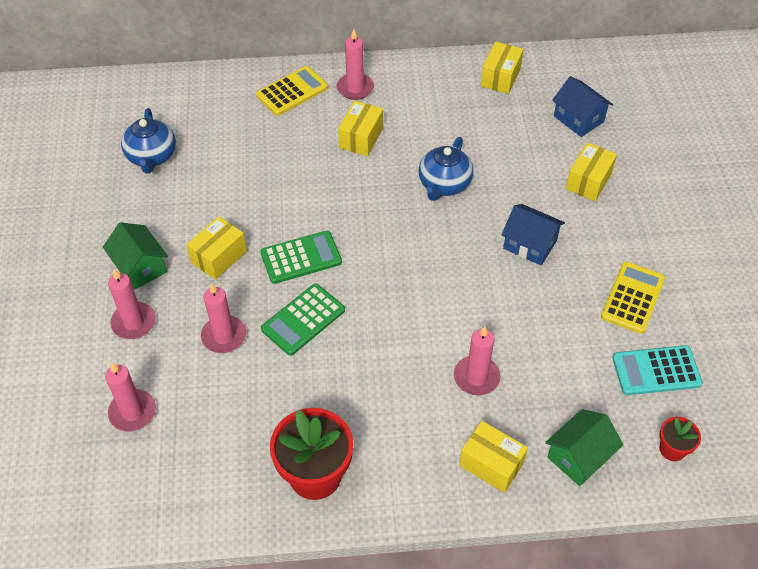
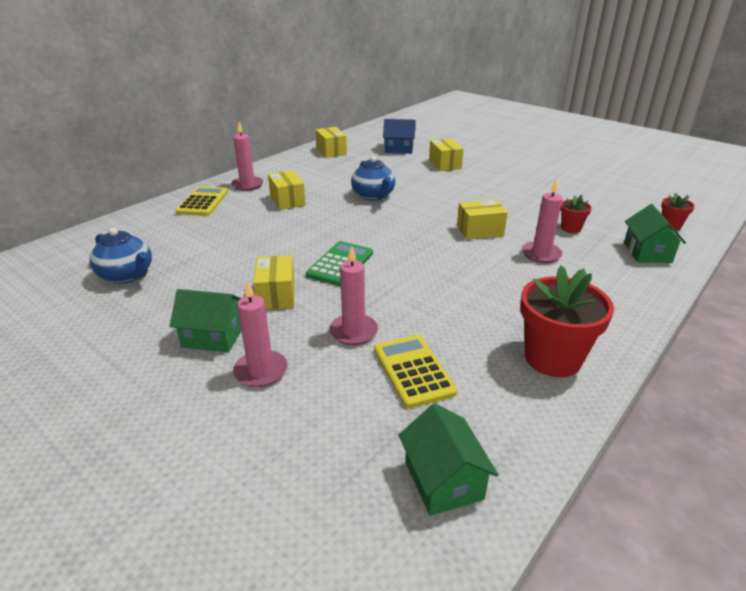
camera: 45 degrees left, 20 degrees down
pink candle [105,363,156,431] -> none
green calculator [261,284,345,356] -> none
yellow box [459,421,528,493] -> yellow box moved to [457,200,508,240]
blue house [501,204,565,266] -> none
yellow calculator [601,261,665,334] -> yellow calculator moved to [374,335,457,408]
turquoise calculator [612,345,702,395] -> none
none -> green house [398,404,499,516]
none -> red flower pot [560,195,592,233]

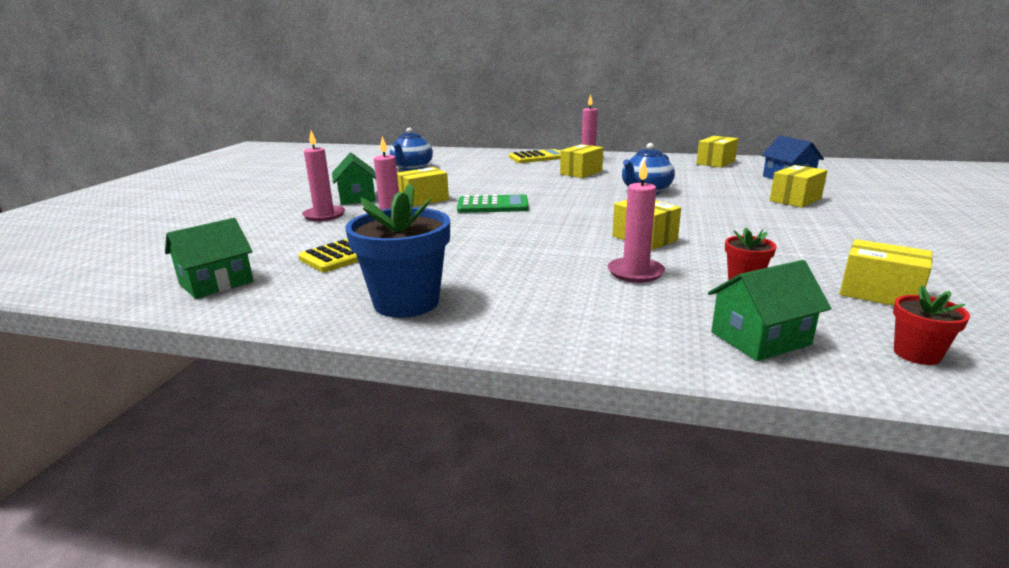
camera: 65 degrees right, 10 degrees down
red flower pot [520,265,614,377] -> blue flower pot [345,183,450,318]
none -> yellow box [840,239,933,306]

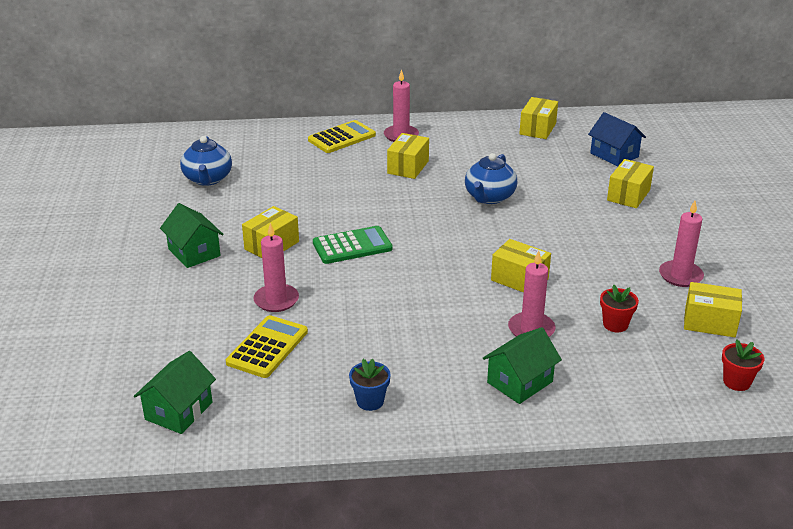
camera: 20 degrees left, 10 degrees up
pink candle [302,131,345,221] -> pink candle moved to [659,201,704,287]
blue flower pot [345,183,450,318] -> blue flower pot [349,359,391,411], size x0.50
green house [708,260,831,361] -> green house moved to [483,327,562,404]

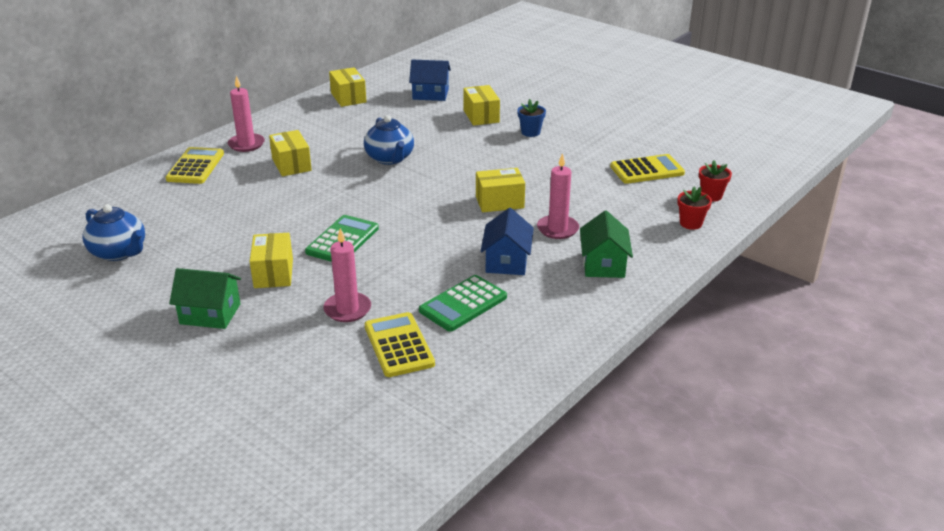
camera: 45 degrees left, 0 degrees up
green house [134,351,216,434] -> none
blue flower pot [349,359,391,411] -> blue flower pot moved to [517,99,546,137]
red flower pot [600,284,639,332] -> red flower pot moved to [677,187,712,230]
pink candle [659,201,704,287] -> none
yellow box [684,282,742,337] -> yellow calculator [610,154,685,184]
none -> green calculator [419,275,507,332]
none -> blue house [481,208,534,275]

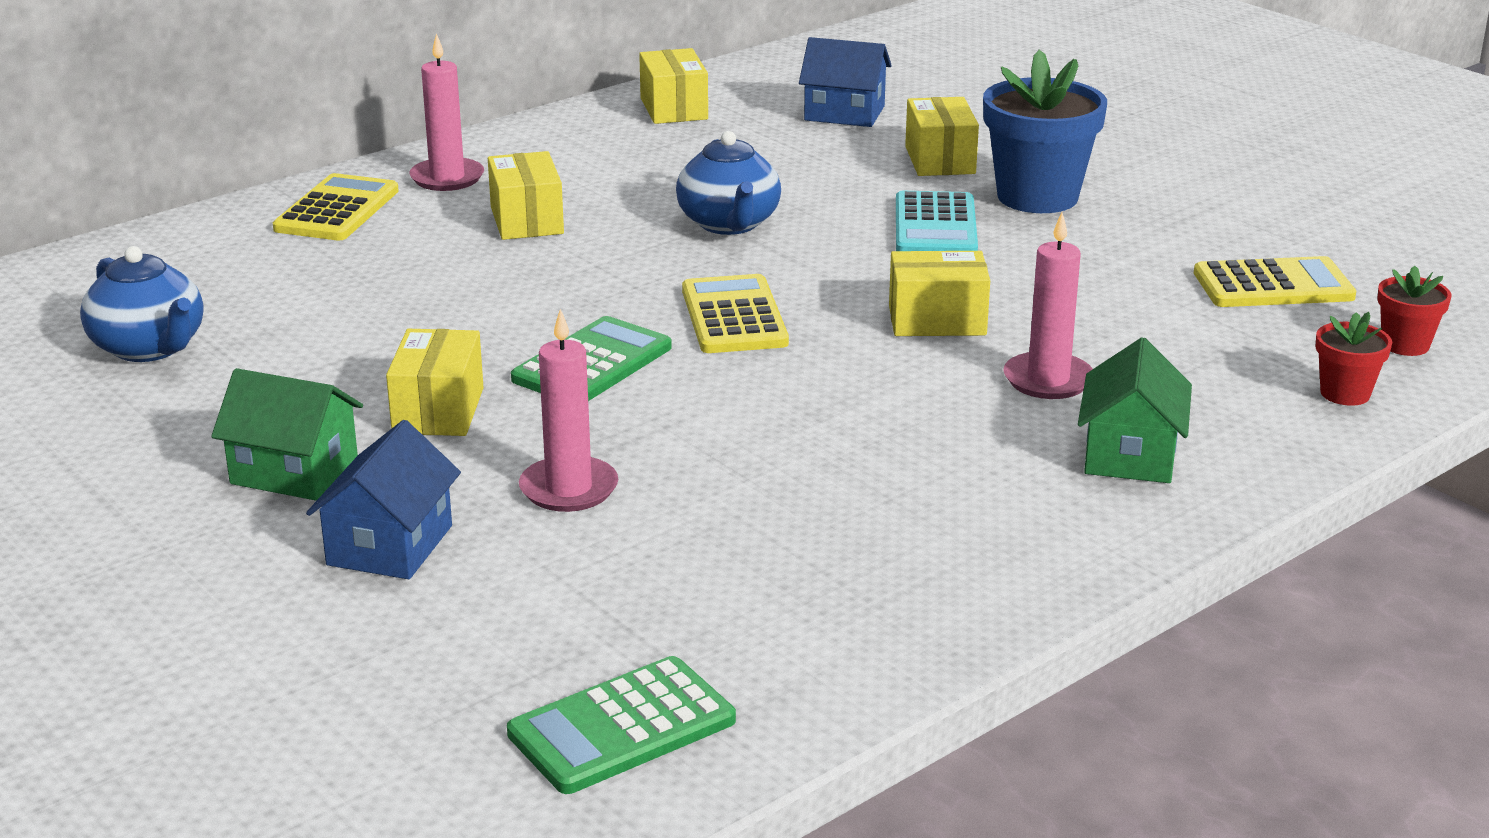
camera: 10 degrees right, 5 degrees down
yellow calculator [365,312,435,377] -> yellow calculator moved to [682,274,789,353]
green calculator [419,275,507,332] -> green calculator moved to [507,656,736,794]
blue house [481,208,534,275] -> blue house moved to [306,420,461,579]
blue flower pot [517,99,546,137] -> blue flower pot [983,49,1107,213], size x2.01
none -> turquoise calculator [896,191,978,251]

